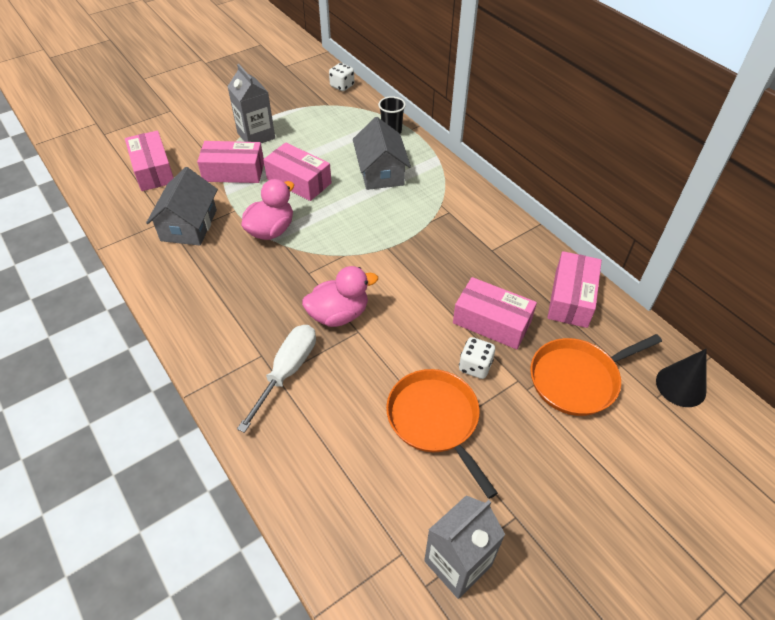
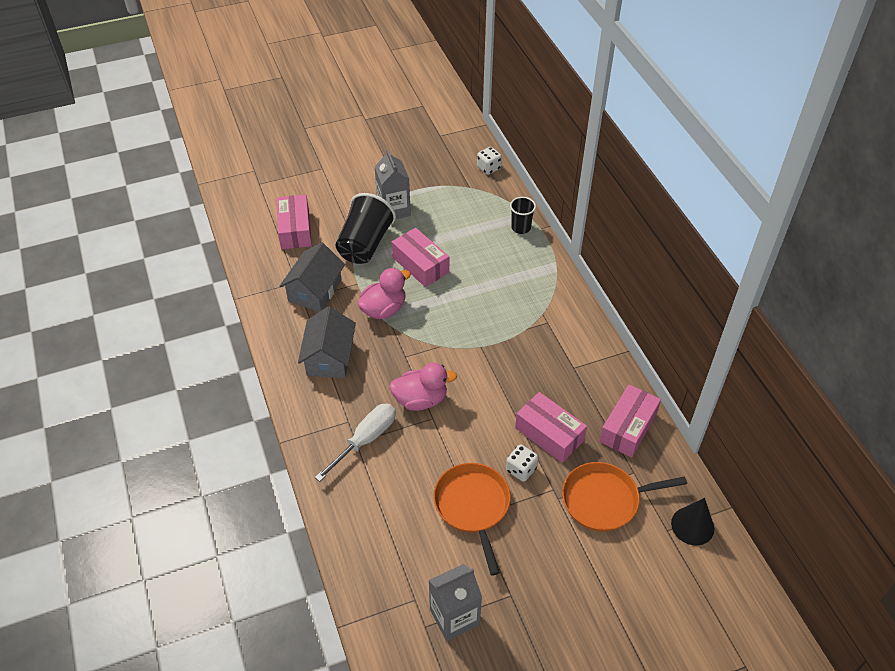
camera: 15 degrees right, 0 degrees up
pink box [197,141,264,183] -> black cup [335,193,396,264]
grey house [353,117,411,190] -> grey house moved to [298,306,356,378]

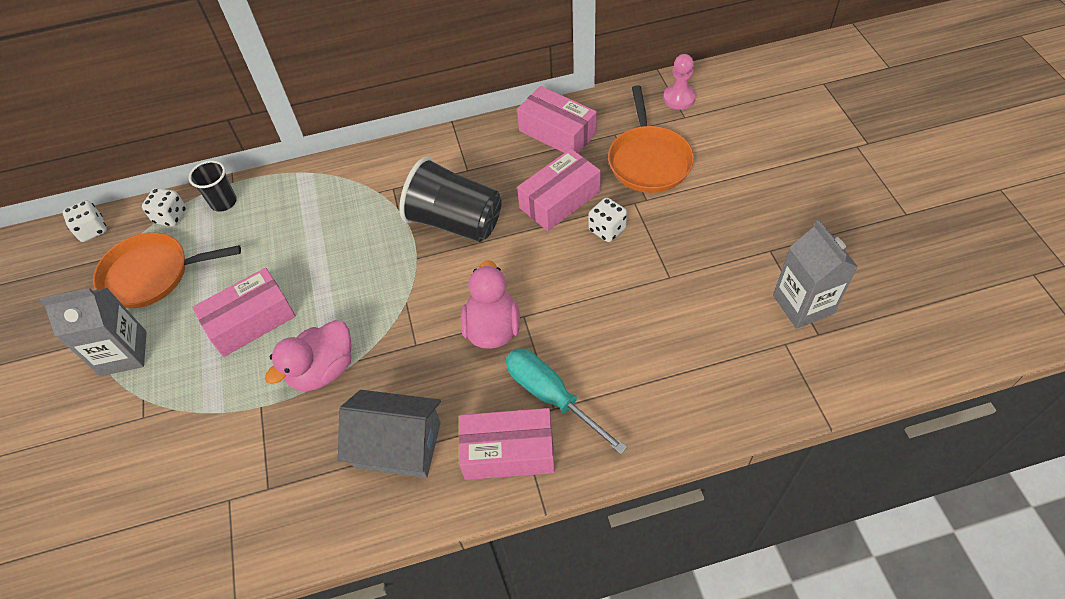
camera: 80 degrees left, 5 degrees up
pink box [276,195,312,249] -> pink box moved to [459,408,555,480]
grey house [279,242,345,312] -> none
white screwdriver [315,404,396,482] -> turquoise screwdriver [506,348,627,454]
black cup [335,193,396,264] -> black cup moved to [399,157,502,242]
pink duck [357,268,411,319] -> pink duck turned 105 degrees counterclockwise [265,320,351,391]
orange pan [433,463,511,576] -> orange pan moved to [93,232,241,308]
black cone [671,498,714,545] -> pink pawn [663,54,696,110]
none -> white dice [142,188,186,227]

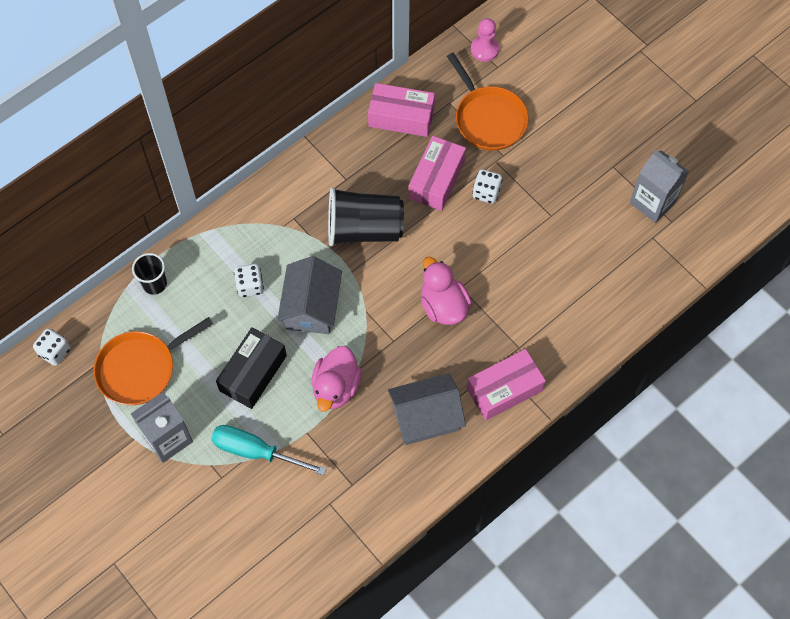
camera: 30 degrees left, 10 degrees up
white dice [142,188,186,227] -> white dice moved to [234,264,264,297]
pink box [192,268,296,357] -> black box [216,327,287,409]
turquoise screwdriver [506,348,627,454] -> turquoise screwdriver moved to [211,425,327,475]
none -> grey house [277,256,342,334]

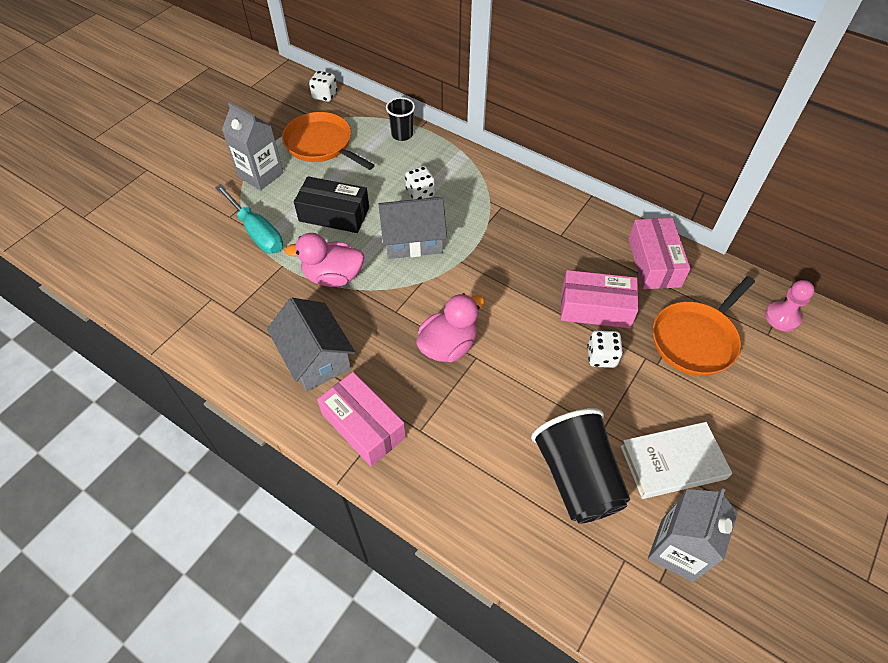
camera: 75 degrees right, 10 degrees down
turquoise screwdriver [211,425,327,475] -> turquoise screwdriver turned 135 degrees clockwise [215,184,283,253]
black cup [328,187,404,247] -> black cup moved to [531,408,630,524]
none -> white book [620,422,732,499]

